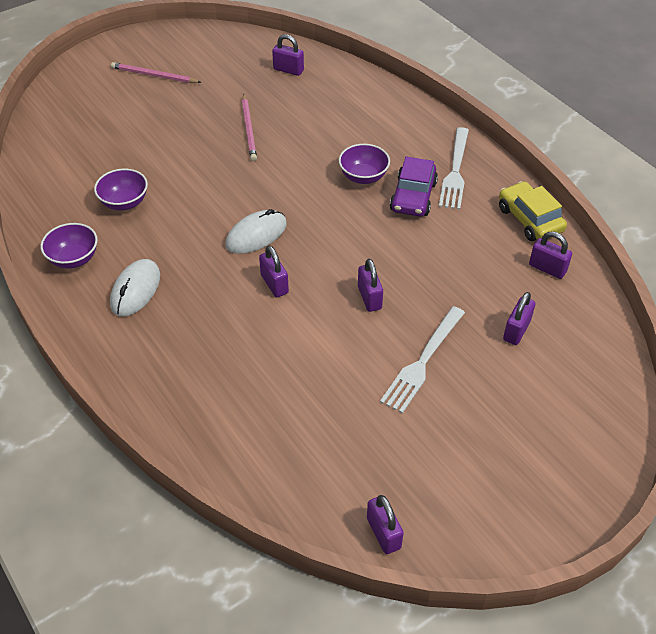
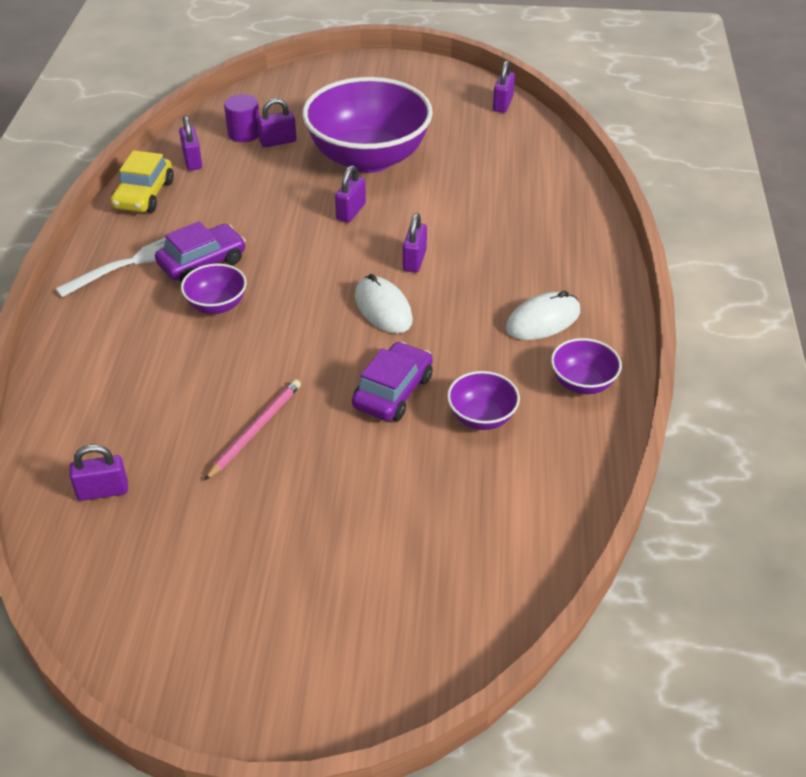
camera: 140 degrees left, 5 degrees down
pink pencil [111,62,202,83] -> none
white mouse [225,209,287,254] -> white mouse turned 60 degrees clockwise [355,274,413,334]
purple padlock [272,34,304,76] -> purple padlock turned 75 degrees counterclockwise [70,444,128,501]
white fork [380,306,465,413] -> purple bowl [302,77,433,173]
none -> purple cylinder [224,94,260,142]
none -> purple car [352,342,433,421]

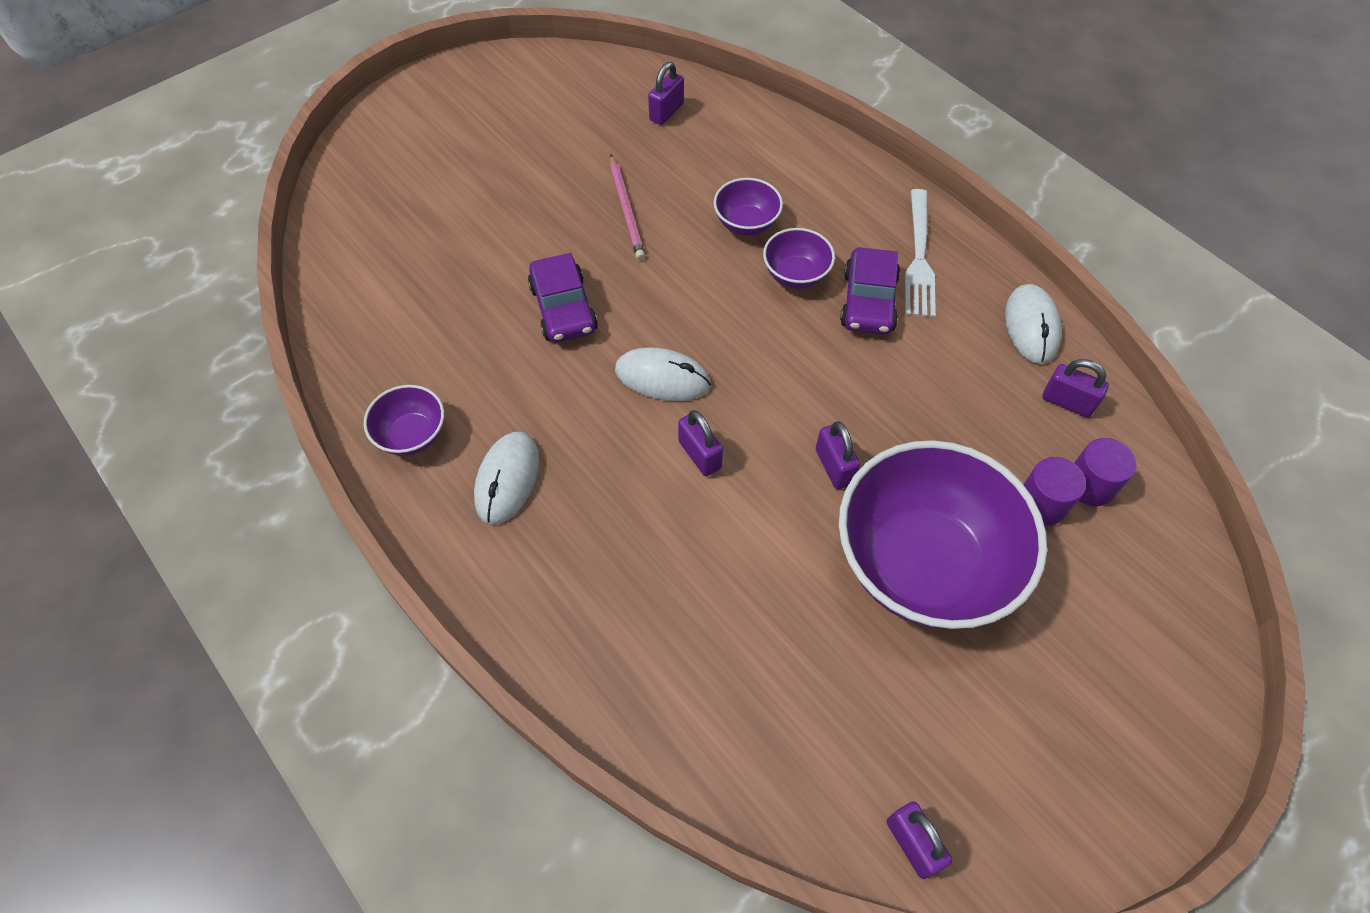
camera: 135 degrees right, 15 degrees up
yellow car [110,150,174,213] -> white mouse [1005,284,1062,364]
purple padlock [257,98,297,148] -> purple cylinder [1023,457,1086,526]
purple bowl [447,371,520,430] -> purple bowl moved to [714,178,783,236]

